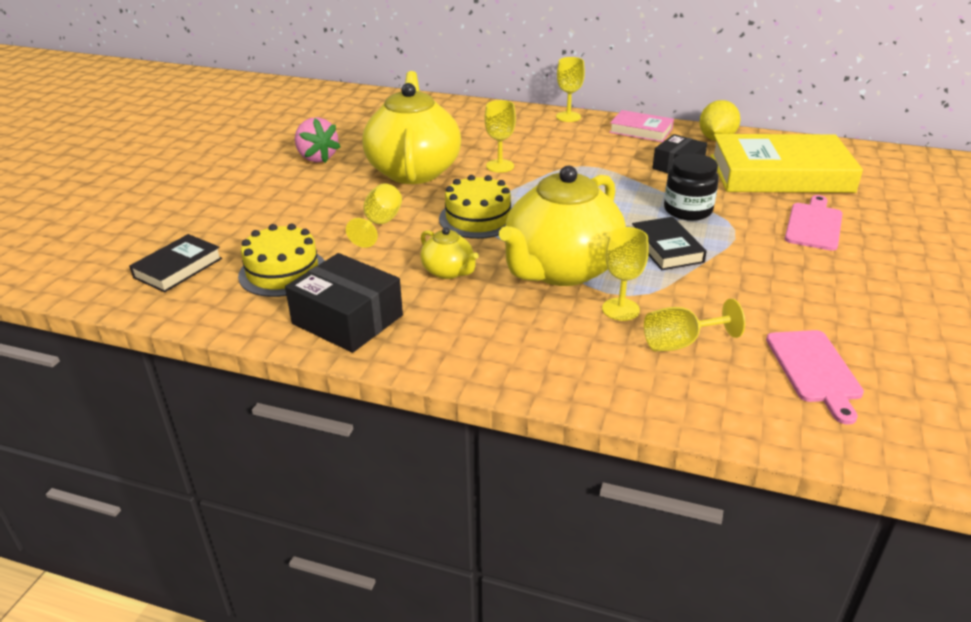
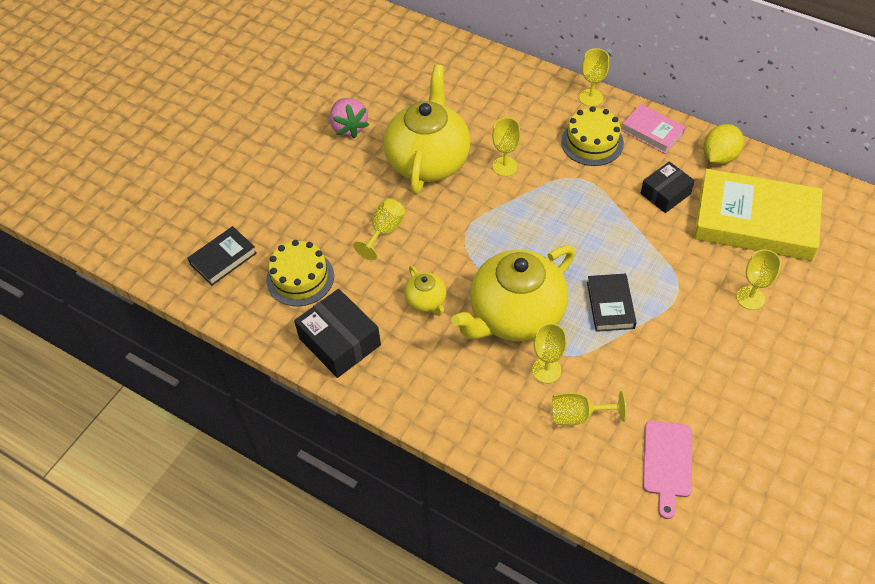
camera: 15 degrees right, 20 degrees up
yellow cake [439,175,512,239] -> yellow cake moved to [561,106,624,166]
black jar [664,154,719,221] -> none
pink cutting board [785,195,843,251] -> yellow goblet [736,249,781,310]

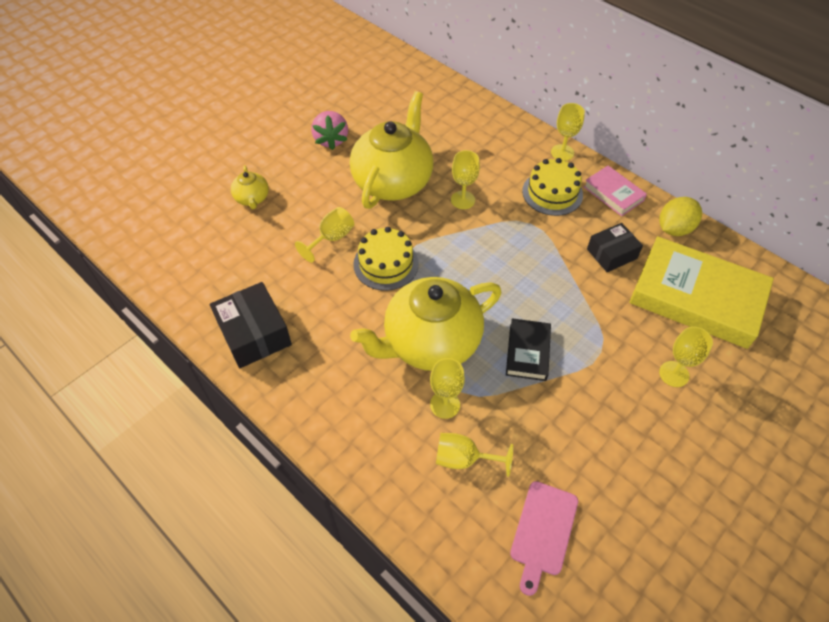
camera: 10 degrees right, 0 degrees up
black book [187,226,257,286] -> none
yellow cake [266,240,334,306] -> yellow cake moved to [353,227,419,291]
yellow teapot [404,266,447,316] -> yellow teapot moved to [231,165,269,209]

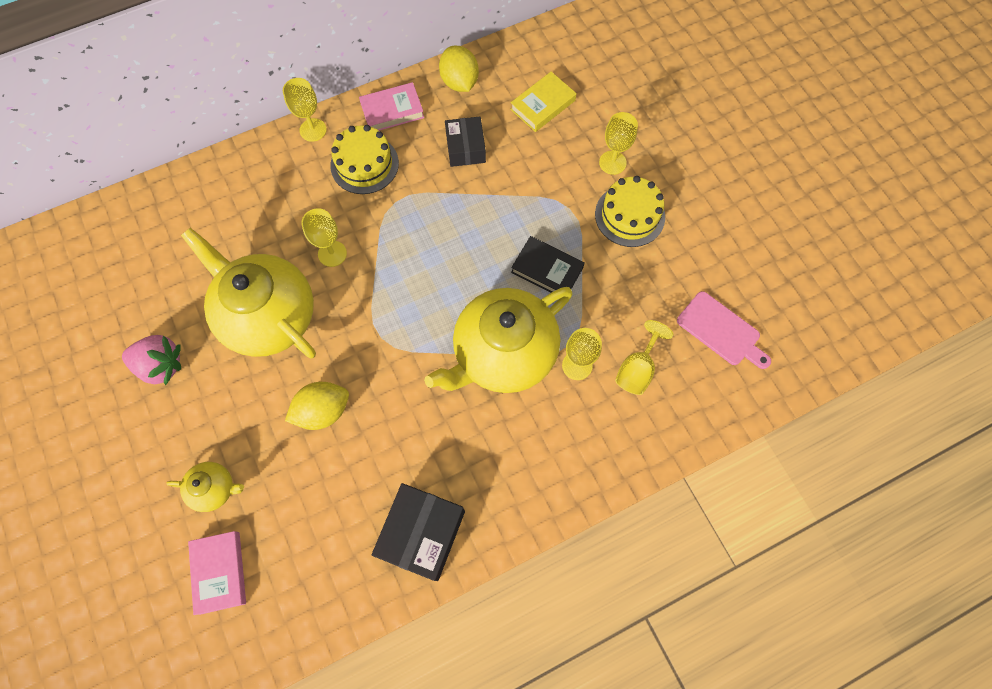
camera: 70 degrees left, 15 degrees up
black box [210,282,292,368] -> black box turned 60 degrees counterclockwise [372,483,465,581]
yellow goblet [295,207,354,263] -> yellow lemon [285,382,349,430]
yellow teapot [350,277,501,371] -> yellow teapot turned 60 degrees clockwise [424,287,572,393]
yellow cake [353,227,419,291] -> yellow cake moved to [595,176,665,247]
yellow book [629,236,774,349] -> yellow book [510,72,577,132], size x0.49
none -> pink book [188,531,246,615]

